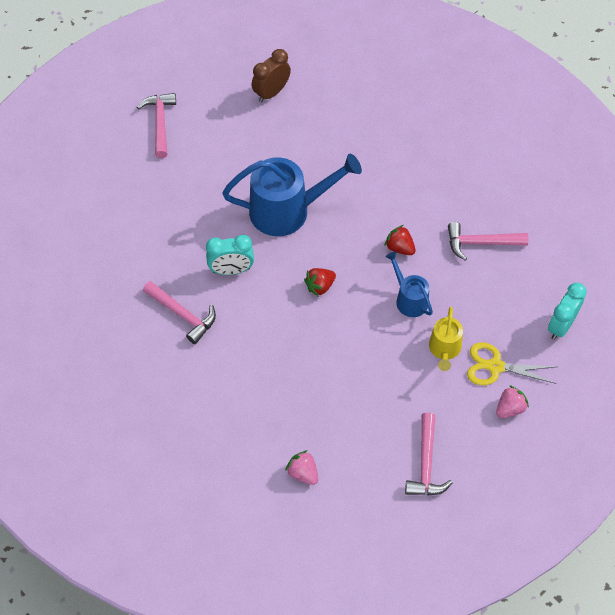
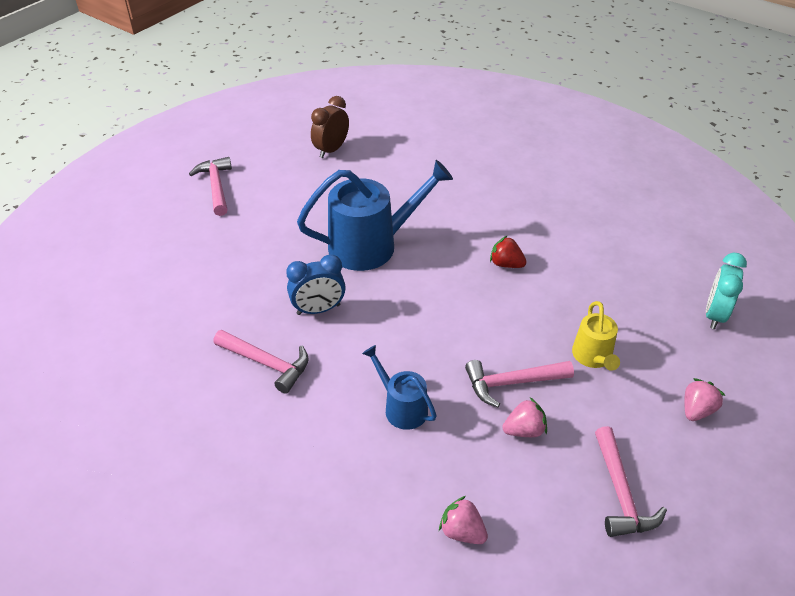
camera: 10 degrees left, 15 degrees down
turquoise clock [206,235,254,275] -> blue clock [286,254,346,315]
red strawberry [304,268,336,297] -> none
blue watering can [385,251,433,317] -> blue watering can moved to [362,345,437,430]
pink hammer [448,222,529,261] -> pink hammer moved to [465,360,574,407]
yellow scissors [467,342,557,385] -> none
none -> pink strawberry [502,397,547,437]

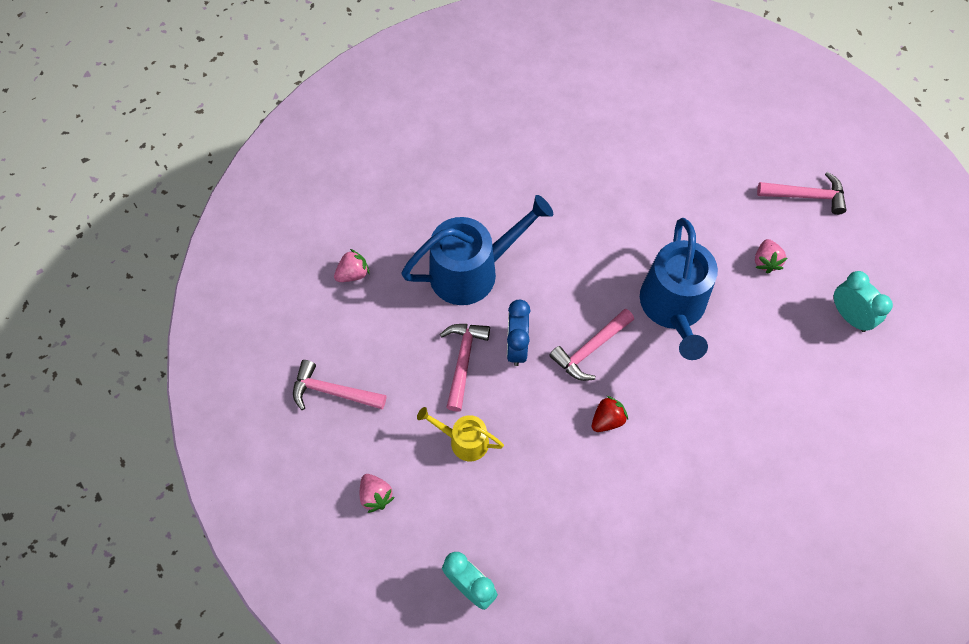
camera: 110 degrees right, 20 degrees up
pink hammer [213,330,309,394] -> pink hammer moved to [549,308,634,381]
blue clock [286,254,346,315] -> blue clock moved to [507,300,530,366]
brown clock [311,96,349,158] -> turquoise clock [834,271,893,332]
blue watering can [362,345,437,430] -> blue watering can [401,195,553,305], size x1.89
pink strawberry [502,397,547,437] -> pink strawberry moved to [755,239,787,274]

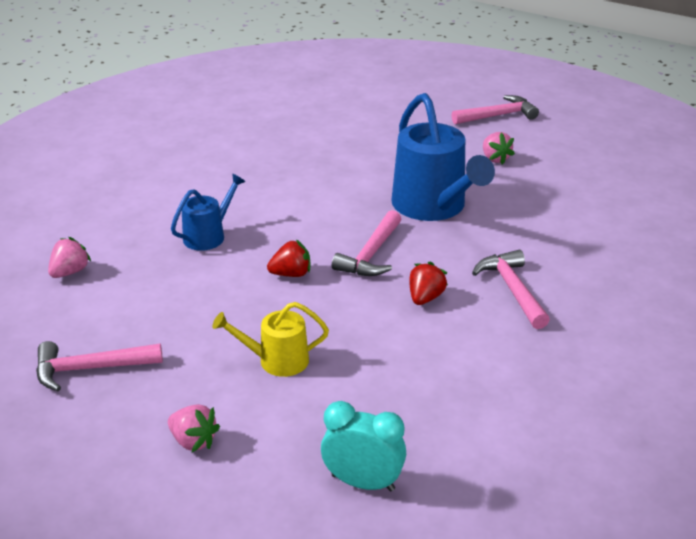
camera: 25 degrees left, 30 degrees down
blue watering can [401,195,553,305] -> blue watering can [171,174,246,251], size x0.53
pink hammer [440,324,490,412] -> pink hammer moved to [472,250,550,329]
blue clock [507,300,530,366] -> red strawberry [267,239,310,277]
turquoise clock [834,271,893,332] -> none

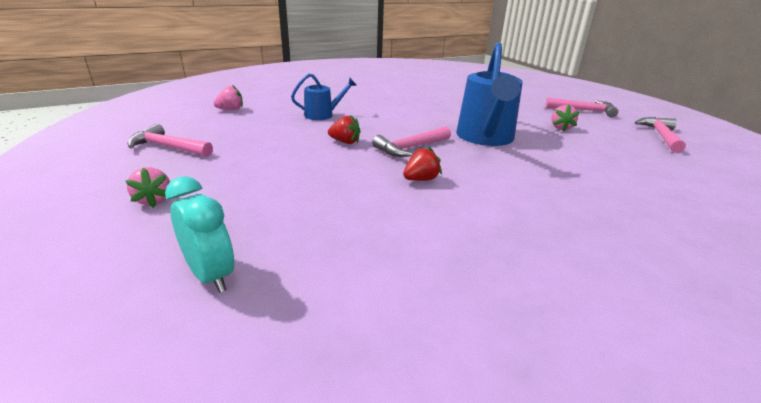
camera: 30 degrees right, 5 degrees down
yellow watering can [212,302,329,377] -> none
pink hammer [472,250,550,329] -> pink hammer moved to [635,117,686,153]

